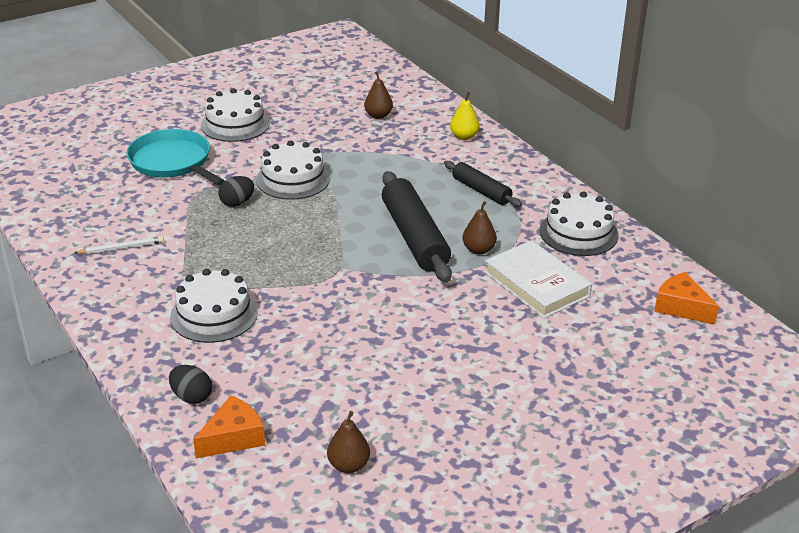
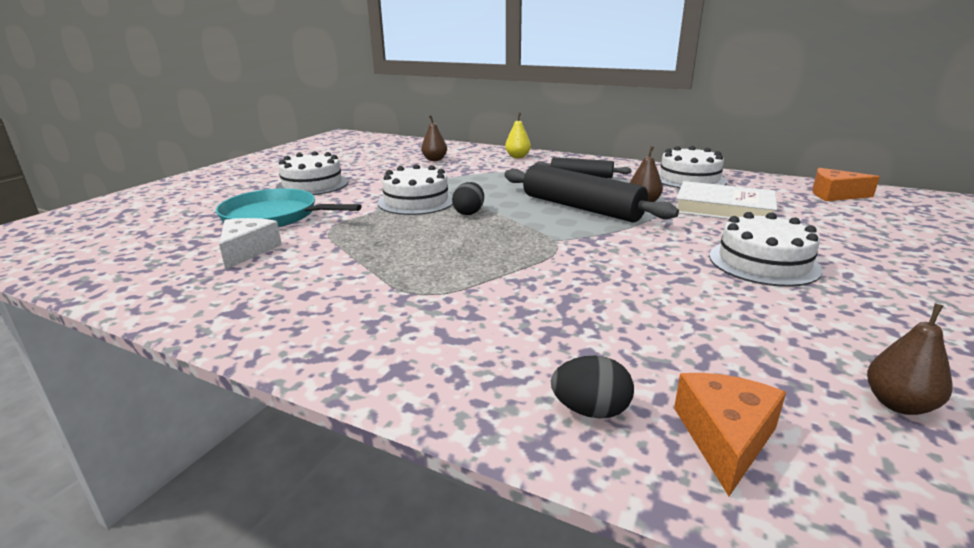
camera: 30 degrees left, 10 degrees down
white pencil [74,236,164,254] -> none
white cake [170,269,258,343] -> white cake moved to [709,212,823,287]
black egg [218,176,254,207] -> black egg moved to [452,182,484,215]
none -> white cheese [219,218,282,270]

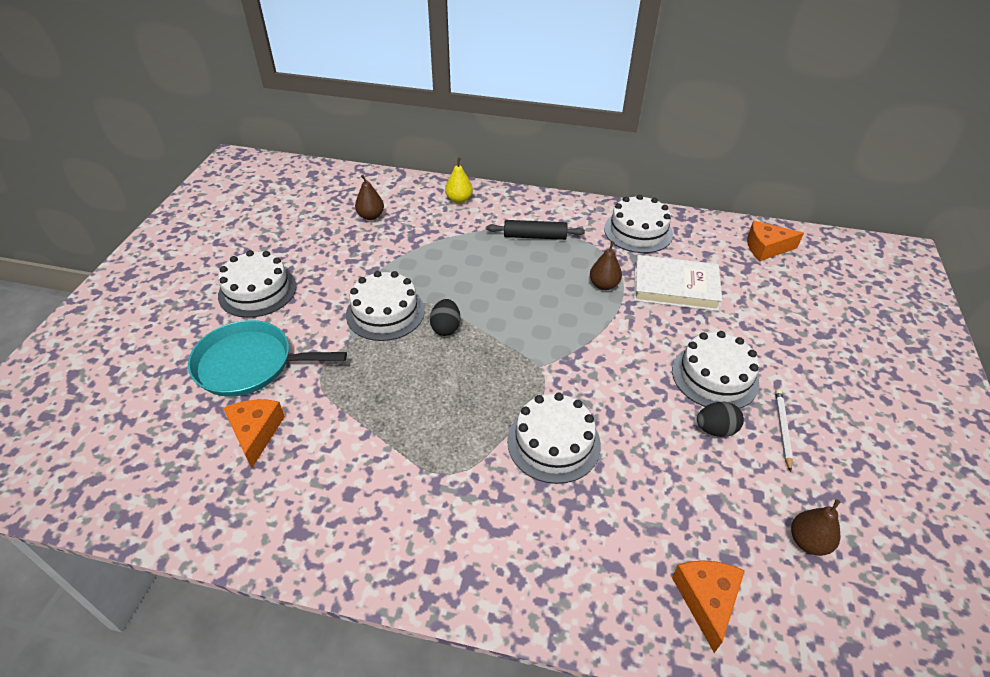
camera: 15 degrees left, 20 degrees up
white cheese [219,218,282,270] -> orange cheese [223,399,285,469]
black rolling pin [504,164,679,222] -> none
black egg [551,355,634,418] -> black egg moved to [697,402,744,437]
none -> white cake [507,393,601,484]
none -> white pencil [775,389,793,472]

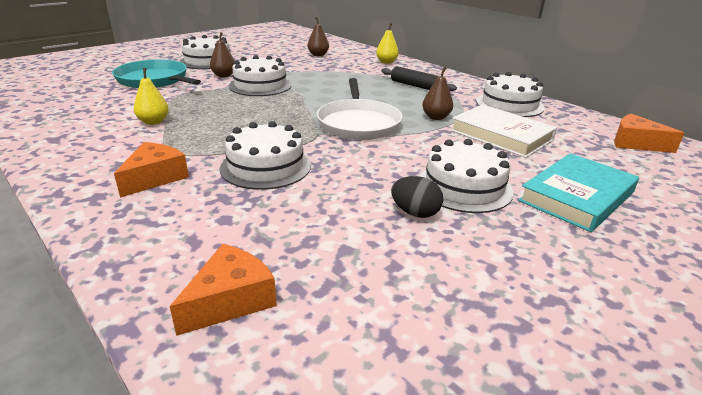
camera: 35 degrees right, 15 degrees down
orange cheese [223,399,285,469] -> orange cheese moved to [114,142,189,198]
black egg [430,299,460,336] -> none
white pencil [775,389,793,472] -> none
brown pear [791,499,841,556] -> brown pear moved to [210,32,234,78]
none -> yellow pear [134,68,169,125]
none -> white pan [317,78,403,140]
none -> turquoise book [518,153,639,232]

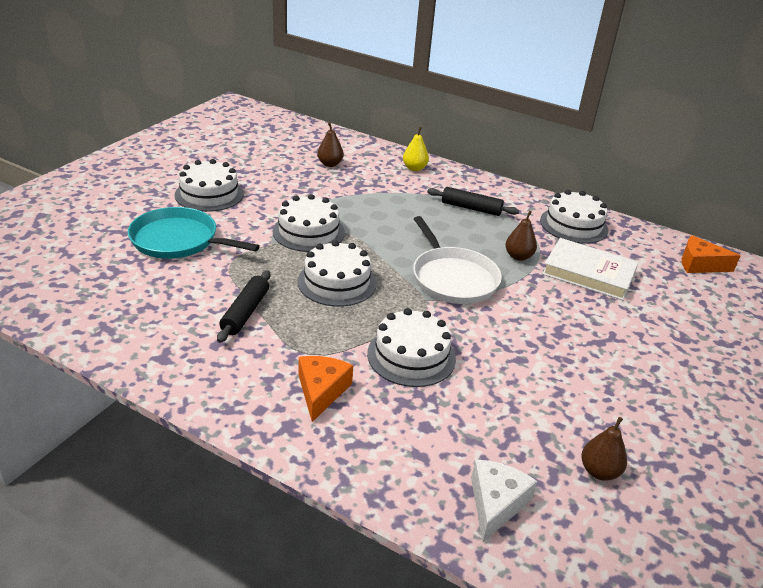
camera: 20 degrees left, 5 degrees up
yellow pear [134,68,169,125] -> black rolling pin [217,270,270,343]
orange cheese [170,244,277,336] -> white cheese [471,459,537,542]
brown pear [210,32,234,78] -> brown pear moved to [581,417,627,481]
black egg [391,176,443,218] -> none
white cake [419,139,514,213] -> white cake moved to [298,240,377,307]
turquoise book [518,153,639,232] -> none

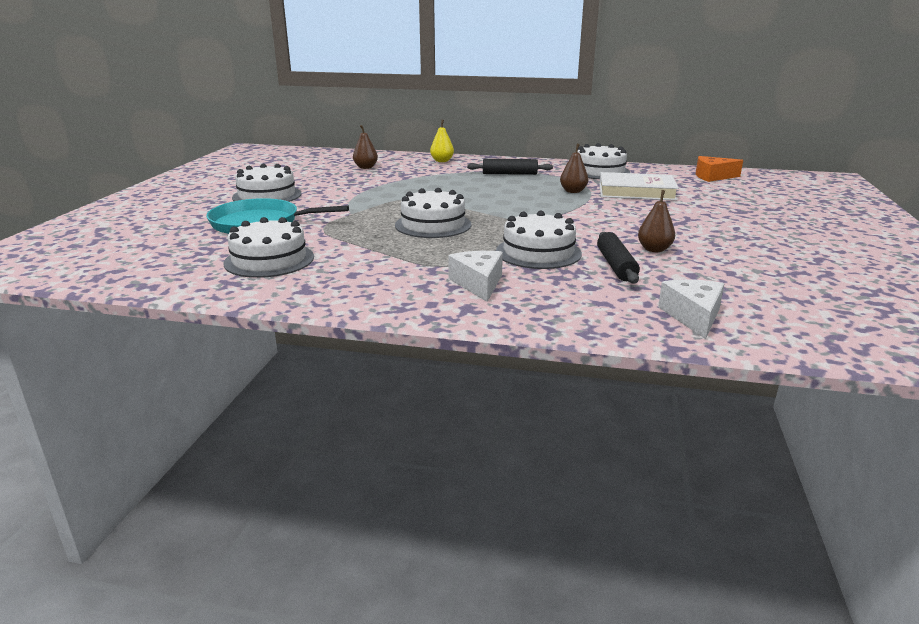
camera: 15 degrees left, 10 degrees down
black rolling pin [217,270,270,343] -> black rolling pin moved to [597,232,640,284]
white cake [273,194,345,252] -> white cake moved to [223,217,314,278]
orange cheese [299,356,353,422] -> white cheese [448,251,503,302]
white pan [413,216,502,304] -> none
brown pear [581,417,627,481] -> brown pear moved to [638,190,675,252]

